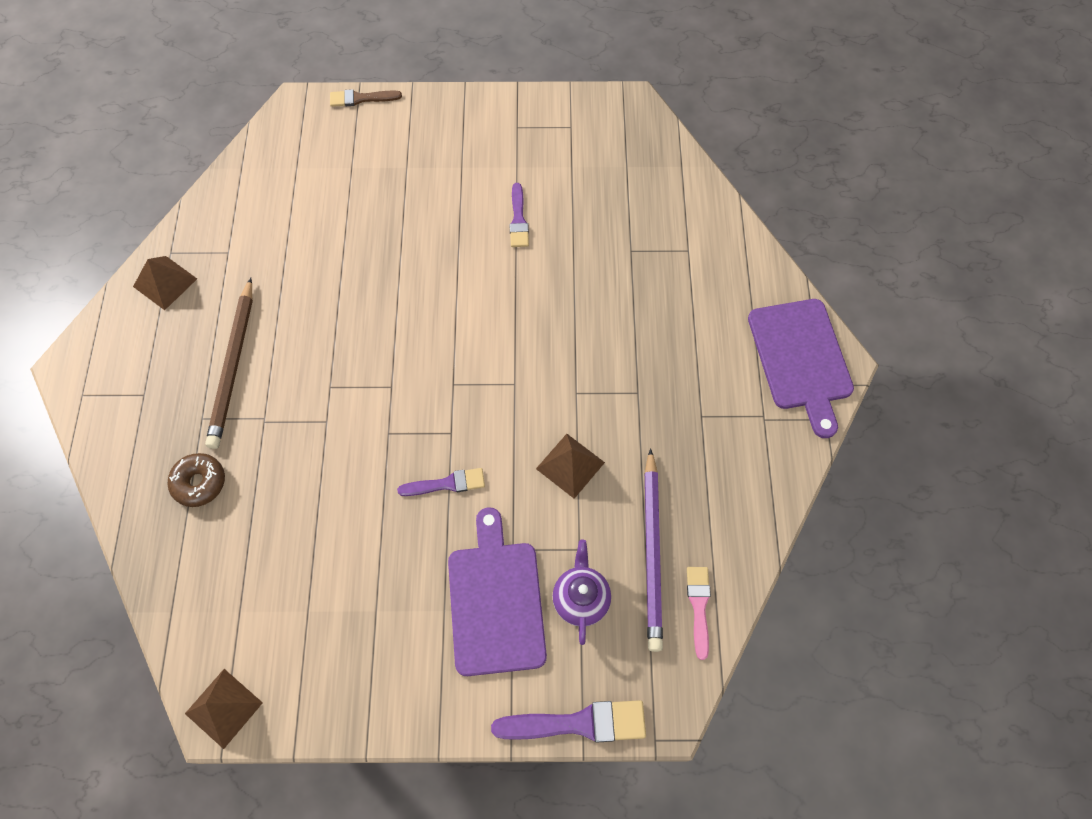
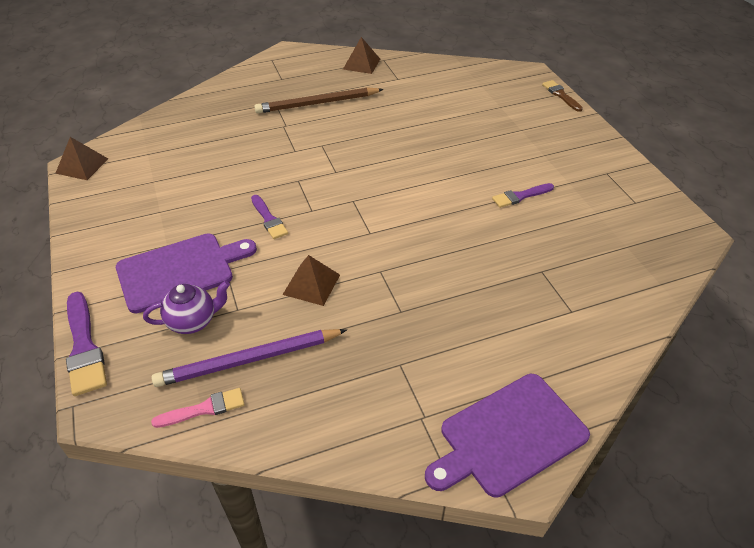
camera: 70 degrees right, 20 degrees down
brown donut [168,453,225,507] -> none

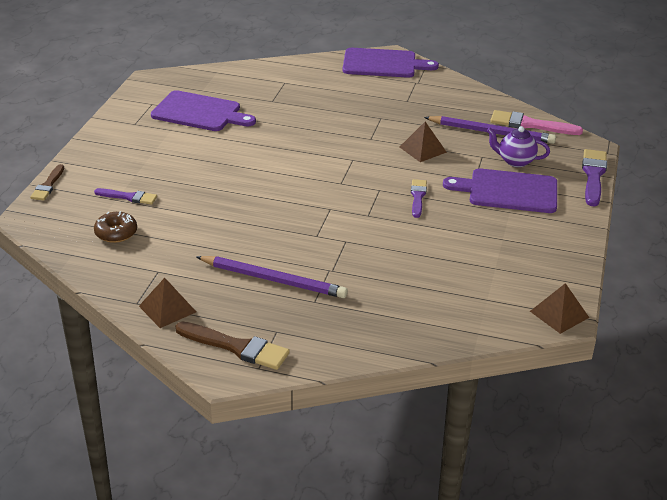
camera: 145 degrees left, 10 degrees down
pink brush [151,388,245,428] -> pink brush [490,110,583,135], size x1.59
brown pencil [254,87,384,113] -> purple pencil [196,256,348,298]
purple brush [492,183,554,208] -> purple brush moved to [94,188,157,205]
none -> brown donut [94,211,137,243]
none -> purple cutting board [151,90,256,131]
none -> brown brush [175,321,290,370]

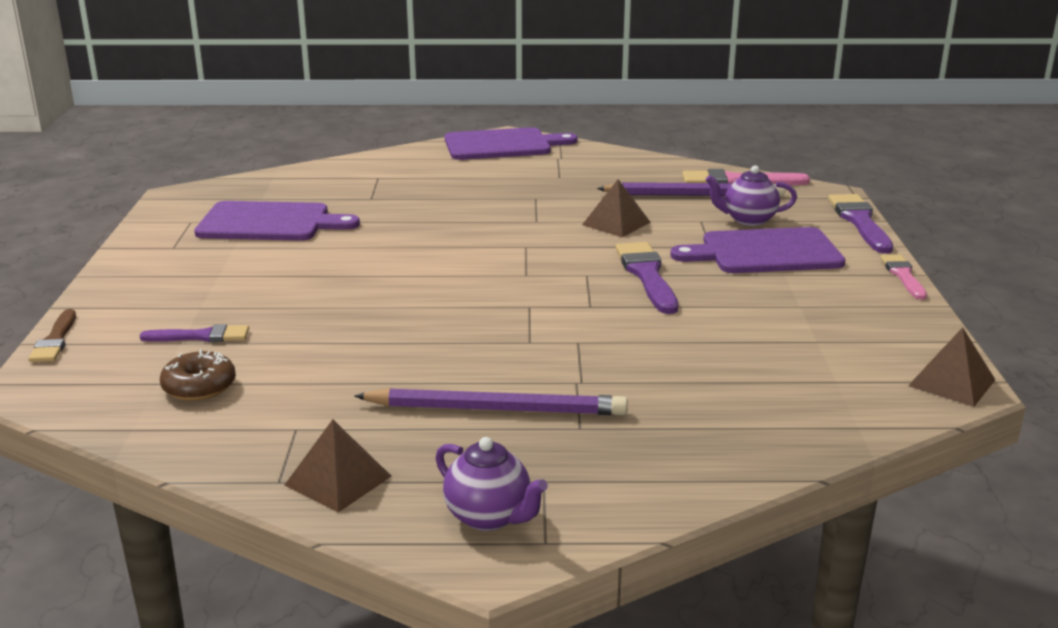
camera: 15 degrees left, 10 degrees down
brown brush [175,321,290,370] -> purple teapot [435,437,548,531]
purple brush [411,179,427,218] -> purple brush [615,242,678,314], size x1.59
none -> pink brush [880,255,927,300]

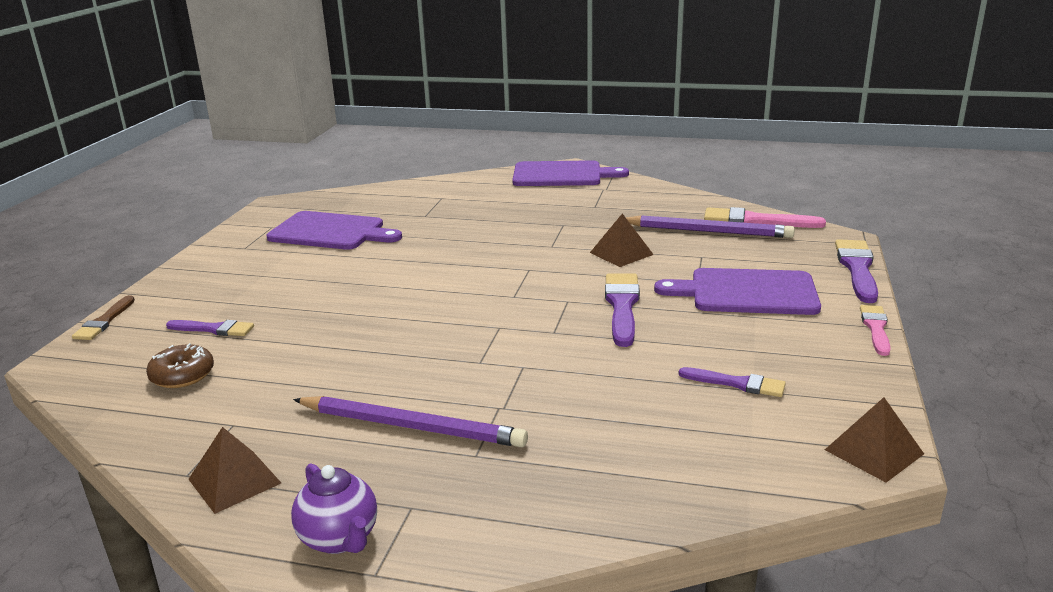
camera: 15 degrees right, 0 degrees up
purple teapot [705,165,797,226] -> none
none -> purple brush [678,367,786,397]

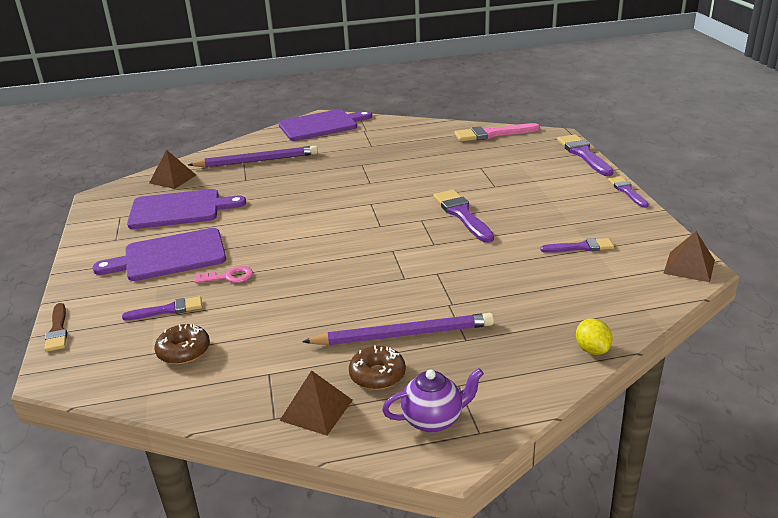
camera: 25 degrees left, 5 degrees up
purple teapot [291,463,377,554] -> purple teapot turned 45 degrees counterclockwise [382,368,484,433]
brown pyramid [590,213,654,267] -> brown pyramid moved to [149,150,196,189]
purple pencil [626,215,795,238] -> purple pencil moved to [188,146,318,167]
purple cutting board [654,268,821,315] -> purple cutting board moved to [92,228,226,281]
pink brush [860,305,891,356] -> purple brush [608,176,649,208]
none -> pink key [195,266,253,283]
none -> brown donut [349,345,406,390]
none -> yellow lemon [576,318,613,355]

